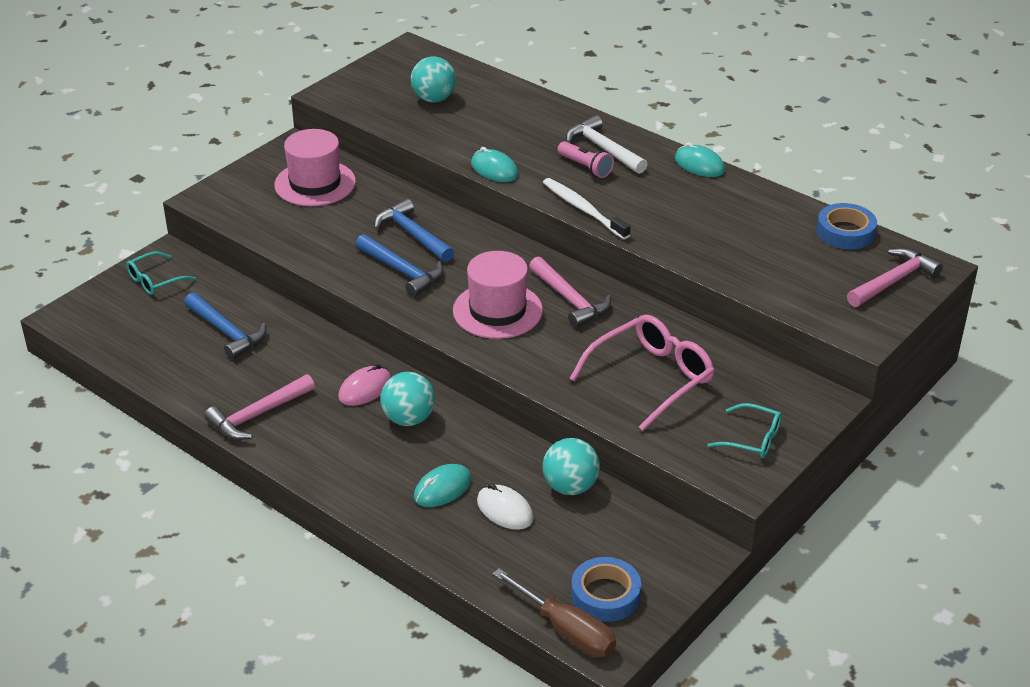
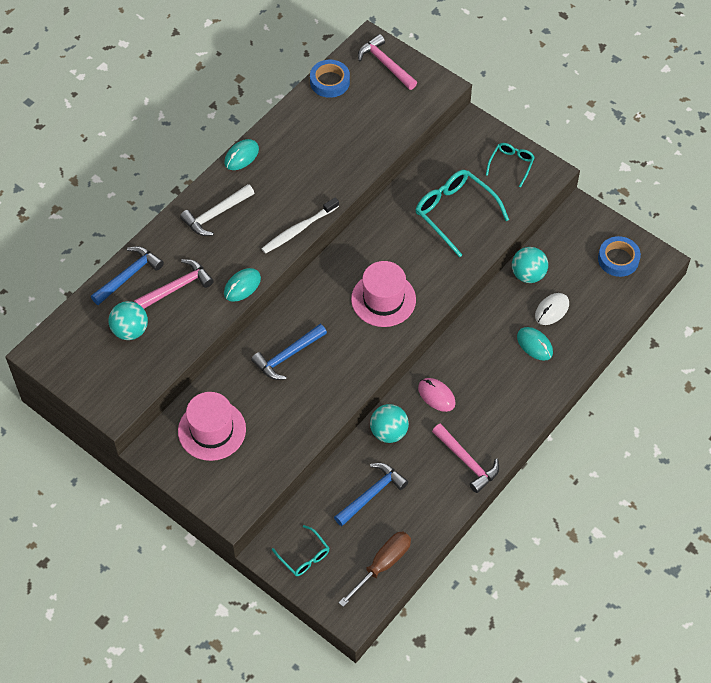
camera: 90 degrees left, 20 degrees up
blue hammer [356,234,444,297] -> blue hammer moved to [91,246,164,305]
turquoise ball [381,372,435,426] -> turquoise ball moved to [370,404,409,443]
brown screwdriver [492,568,616,658] -> brown screwdriver moved to [339,532,411,607]
pink hammer [529,256,611,328] -> pink hammer moved to [134,259,214,309]
pink flashlight [558,141,614,178] -> none
pink glasses [570,315,714,431] -> turquoise glasses [416,170,509,257]

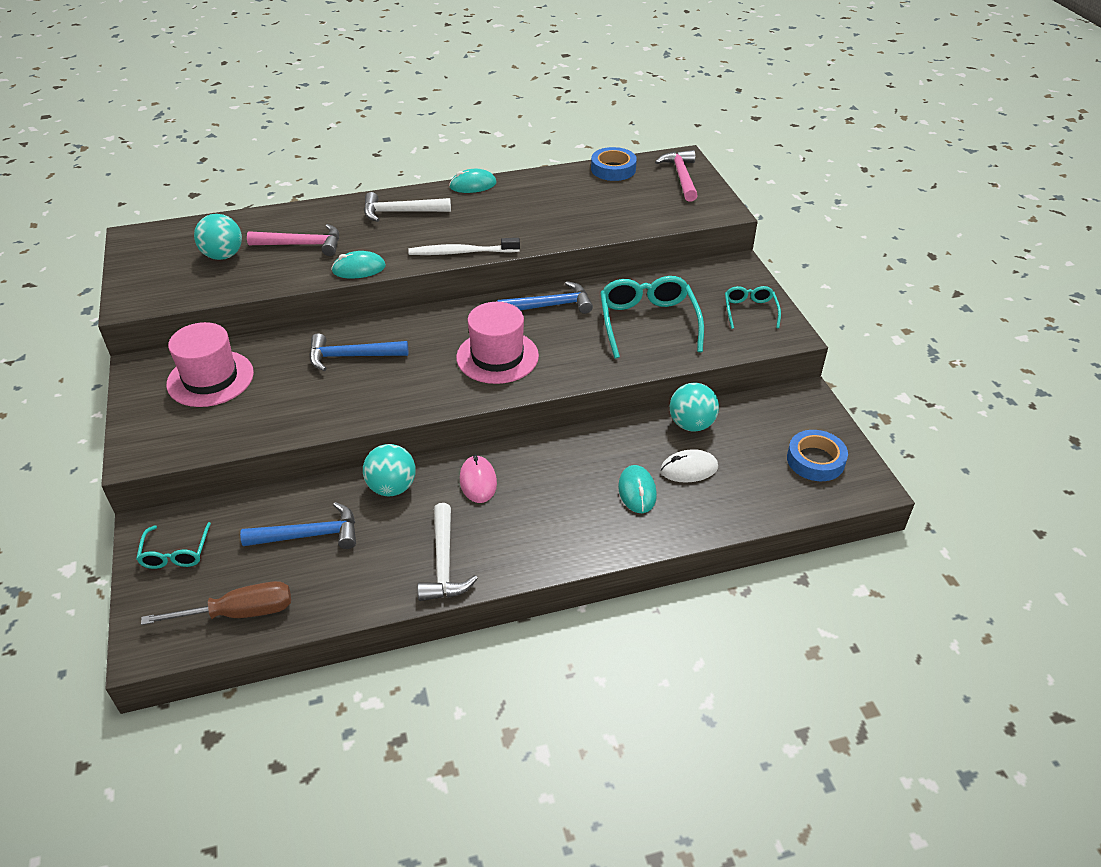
camera: 35 degrees right, 15 degrees down
blue hammer [91,246,164,305] -> blue hammer moved to [497,281,593,314]
pink hammer [432,423,499,493] -> white hammer [417,503,478,601]
turquoise glasses [486,143,535,188] -> turquoise glasses turned 60 degrees counterclockwise [725,286,781,329]

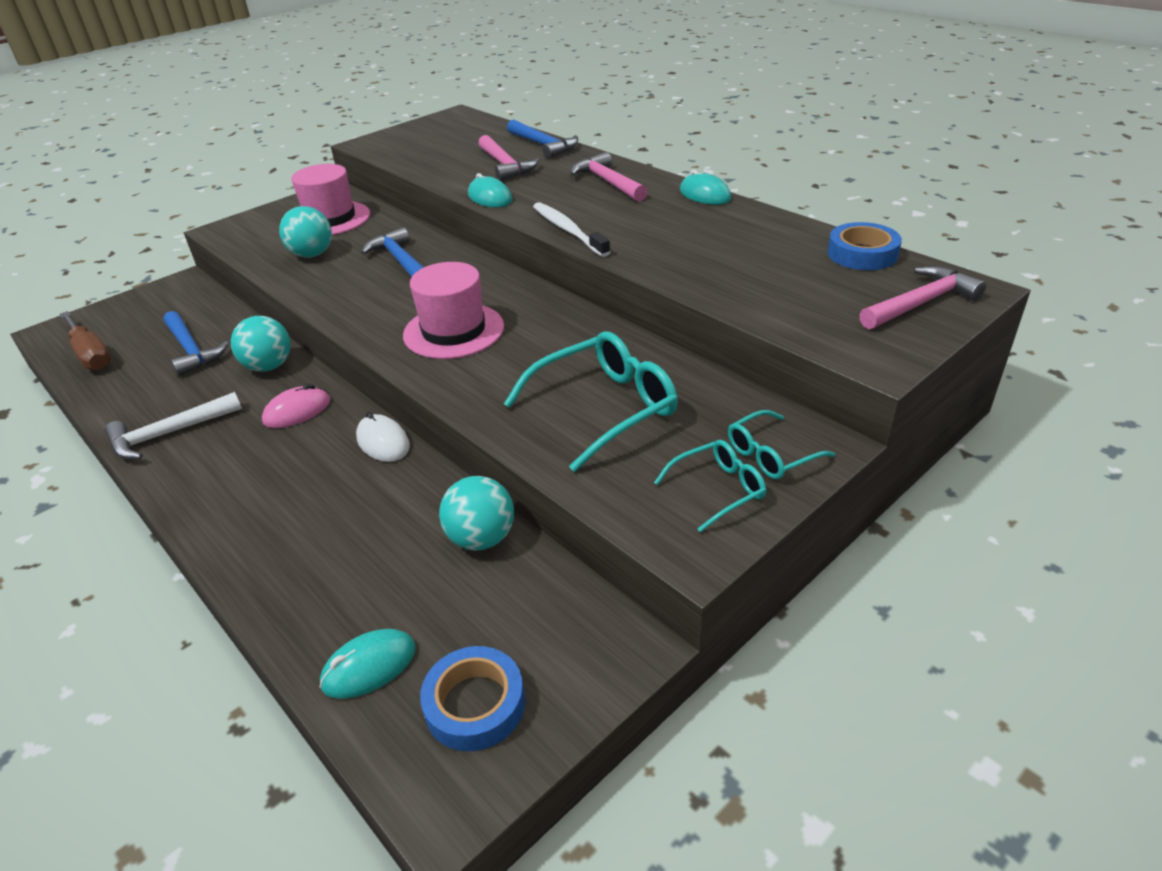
camera: 65 degrees right, 5 degrees down
turquoise glasses [136,522,211,569] -> turquoise glasses moved to [728,410,835,479]
turquoise ball [194,214,242,260] -> turquoise ball moved to [279,206,332,258]
white hammer [364,192,451,222] -> pink hammer [570,152,648,201]
blue hammer [497,281,593,314] -> blue hammer moved to [507,119,578,159]
turquoise mouse [618,465,657,513] -> turquoise mouse moved to [319,629,416,699]
white mouse [660,449,718,482] -> white mouse moved to [356,412,410,462]

